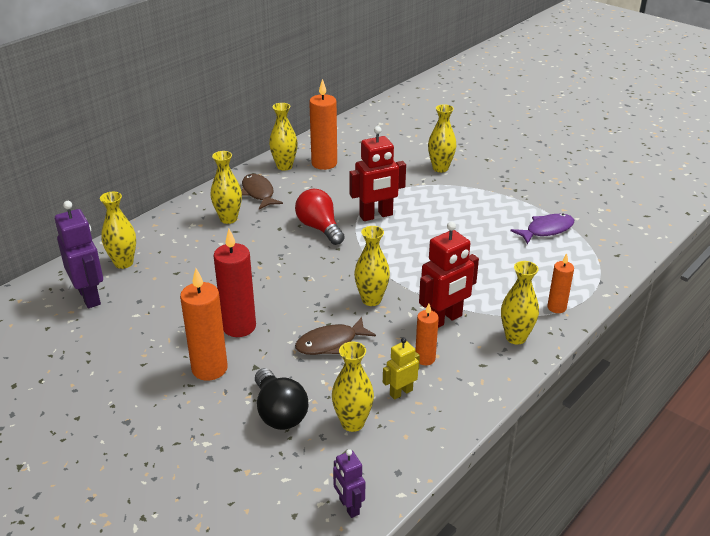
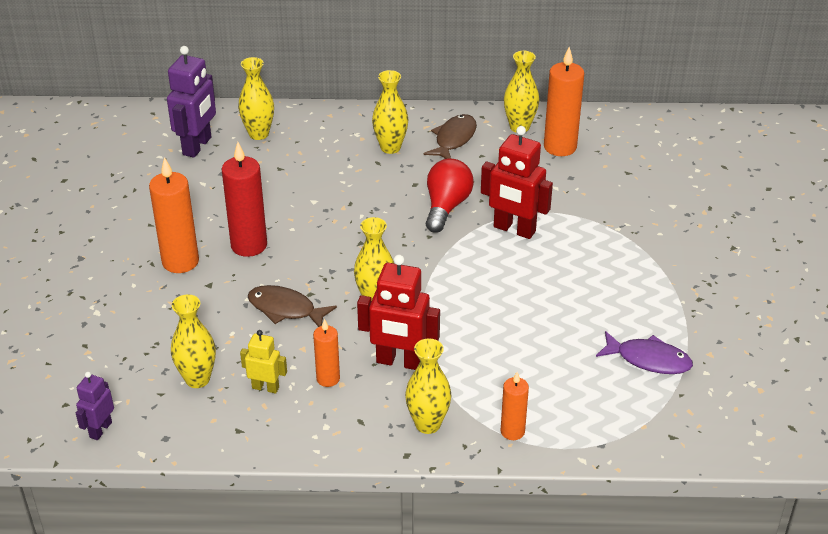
camera: 50 degrees right, 5 degrees up
black light bulb [255,368,308,430] -> none
yellow vase [428,104,456,173] -> none

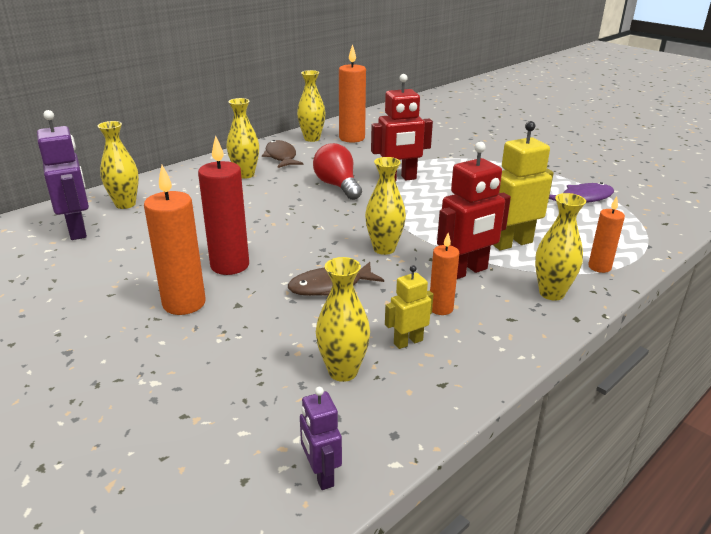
camera: 45 degrees left, 10 degrees down
none -> yellow robot [493,121,554,250]

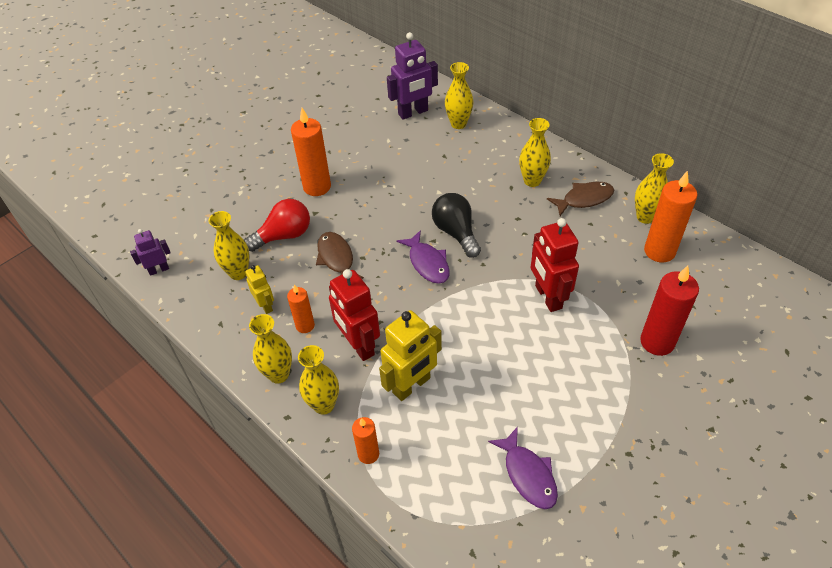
camera: 90 degrees right, 20 degrees up
red candle [198,135,249,275] -> red candle moved to [640,266,699,356]
red light bulb [313,143,362,200] -> red light bulb moved to [244,199,310,252]
yellow vase [365,157,406,255] -> yellow vase moved to [249,314,292,384]
yellow robot [493,121,554,250] -> yellow robot turned 75 degrees clockwise [379,310,442,401]
none -> purple fish [397,230,450,284]
none -> black light bulb [432,193,481,258]

